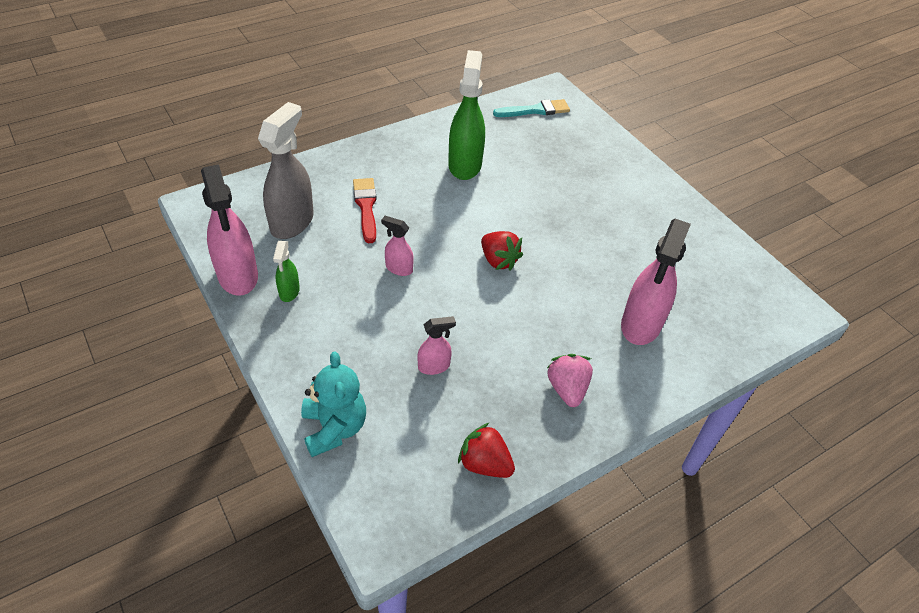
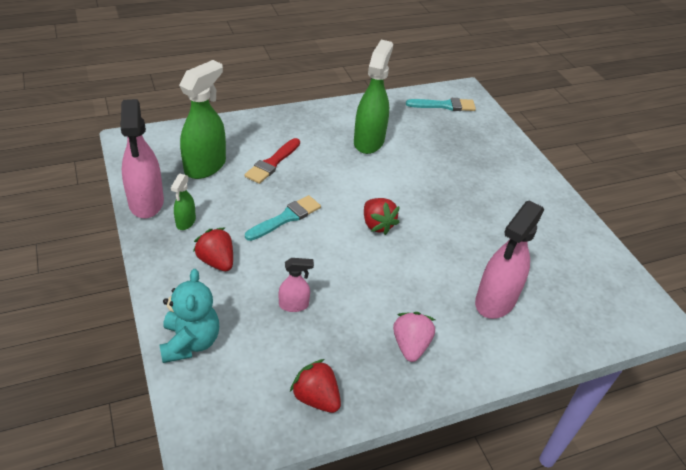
camera: 10 degrees right, 5 degrees down
grey spray bottle [258,102,314,239] -> green spray bottle [179,60,226,179]
red brush [353,178,377,243] -> red brush turned 150 degrees counterclockwise [244,138,300,184]
pink spray bottle [381,216,414,276] -> turquoise brush [245,195,321,241]
none -> red strawberry [193,228,233,271]

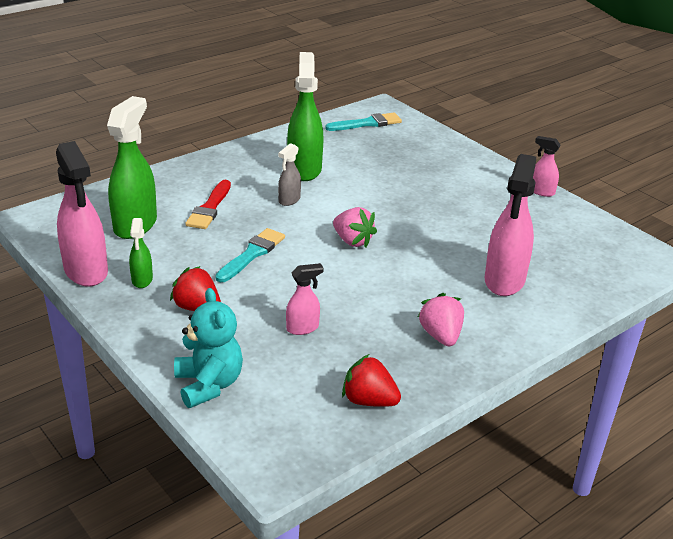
camera: 15 degrees left, 10 degrees down
red strawberry [364,198,400,235] -> pink strawberry [333,207,377,247]
none -> grey spray bottle [278,143,301,206]
none -> pink spray bottle [533,136,561,197]

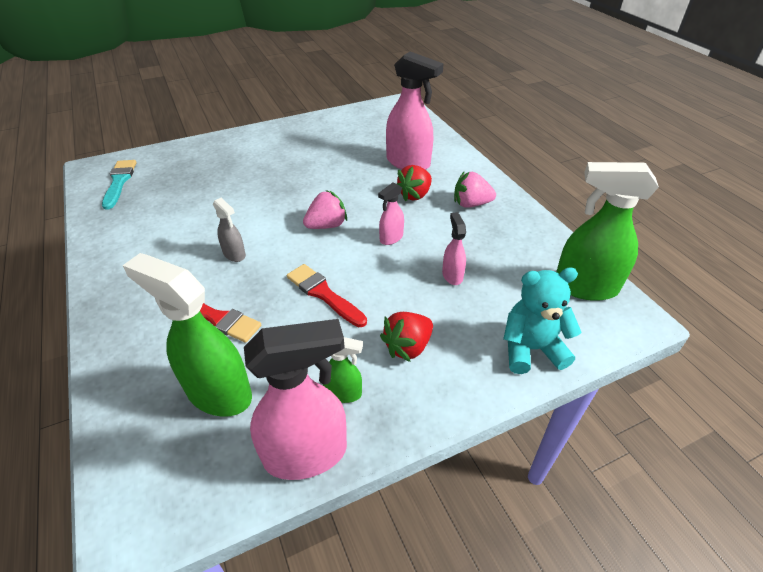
camera: 75 degrees left, 10 degrees up
turquoise brush [215,228,285,282] -> red brush [287,264,367,327]
green spray bottle [287,52,323,181] -> green spray bottle moved to [556,162,659,301]
red strawberry [342,354,401,407] -> red strawberry moved to [397,165,432,201]
pink spray bottle [533,136,561,197] -> pink spray bottle moved to [378,182,404,245]

